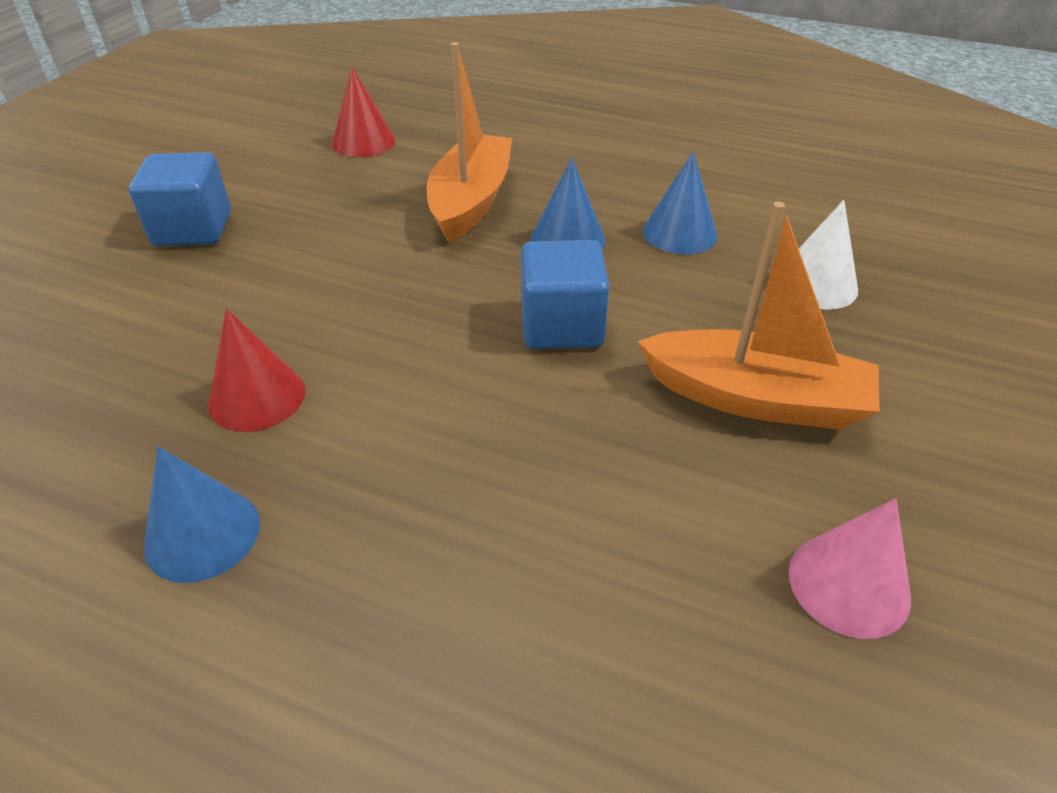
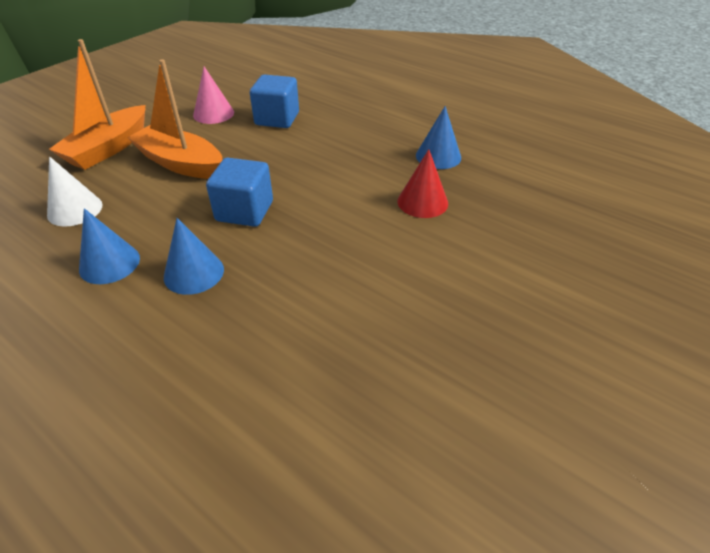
camera: 165 degrees left, 0 degrees up
blue cube [129,152,231,246] -> blue cube moved to [250,74,299,128]
red cone [332,67,396,157] -> none
orange boat [426,42,512,243] -> orange boat moved to [49,39,145,170]

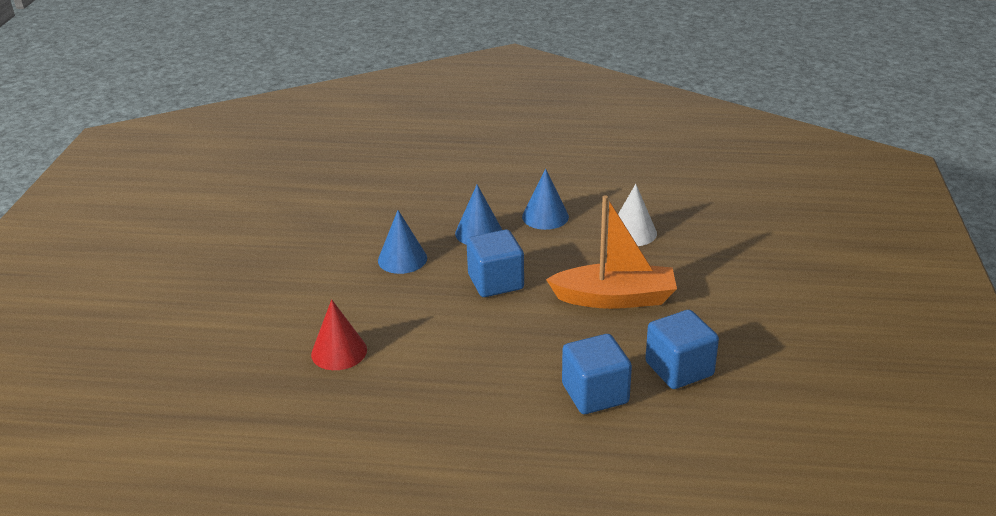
camera: 150 degrees right, 10 degrees down
orange boat [49,39,145,170] -> none
pink cone [193,67,234,124] -> blue cube [645,310,719,389]
blue cone [416,106,461,169] -> blue cone moved to [378,210,427,274]

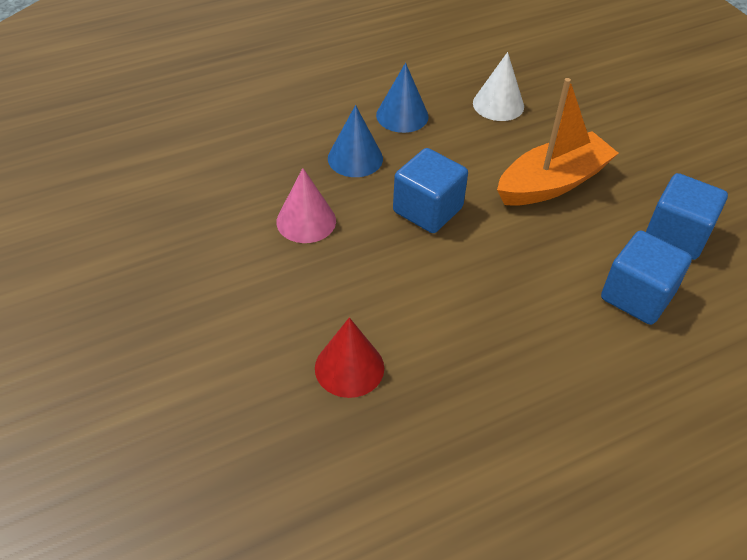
camera: 35 degrees left, 15 degrees up
blue cone [378,210,427,274] -> pink cone [276,168,336,243]

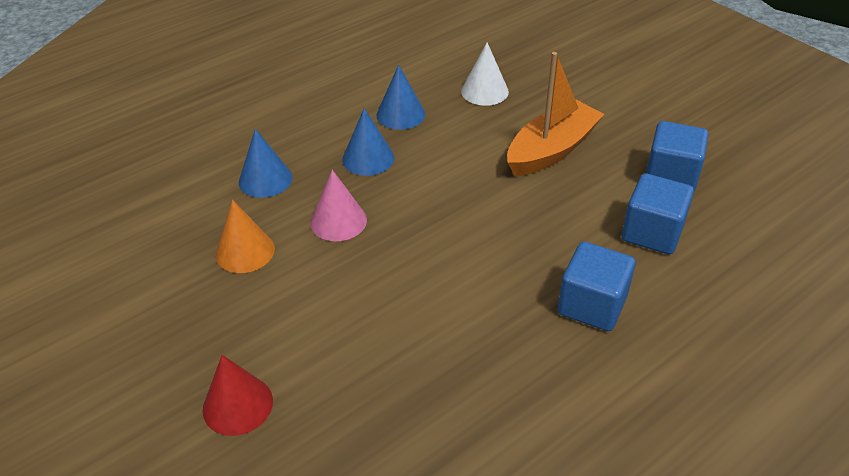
camera: 10 degrees left, 5 degrees down
red cone [315,317,384,398] -> red cone moved to [203,355,273,436]
blue cube [393,148,468,233] -> blue cube moved to [558,242,635,331]
none -> orange cone [216,200,275,273]
none -> blue cone [239,129,292,198]

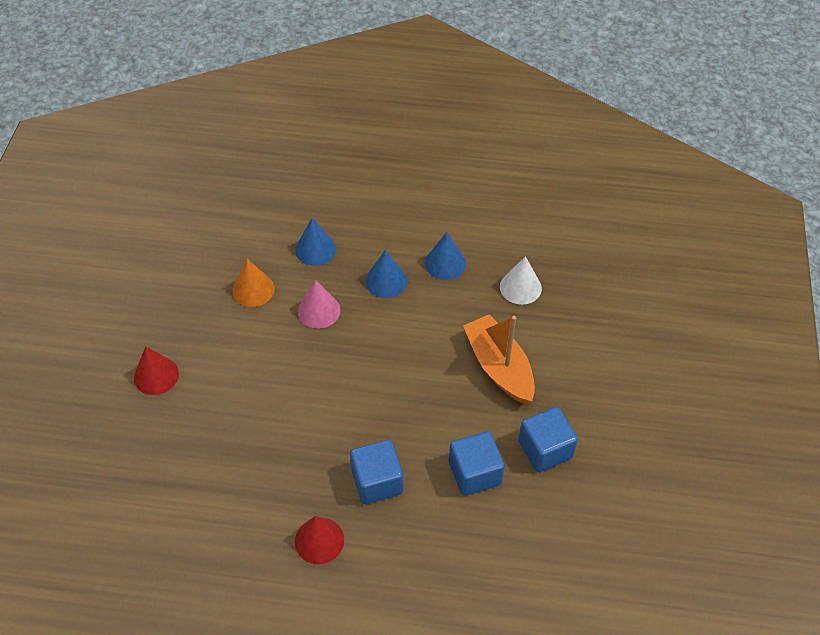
camera: 45 degrees right, 10 degrees up
orange boat [507,52,604,176] -> orange boat turned 120 degrees counterclockwise [463,314,535,404]
none -> red cone [295,516,344,564]

